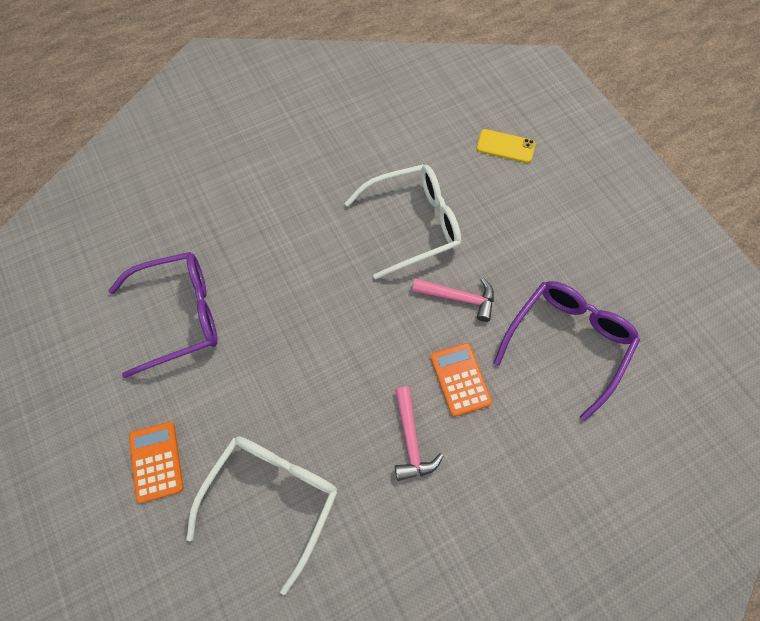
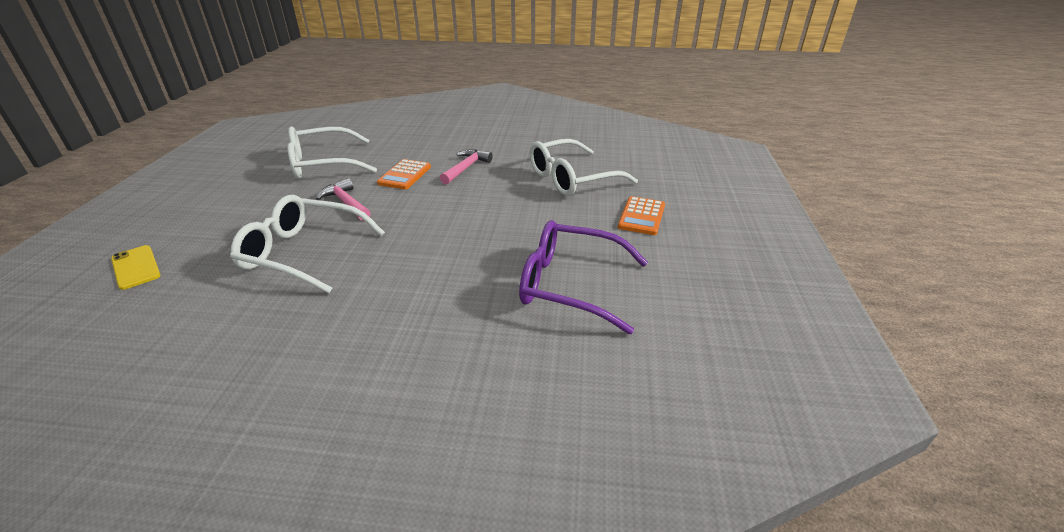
camera: 145 degrees left, 30 degrees down
purple glasses [494,281,640,421] -> white glasses [287,127,377,179]

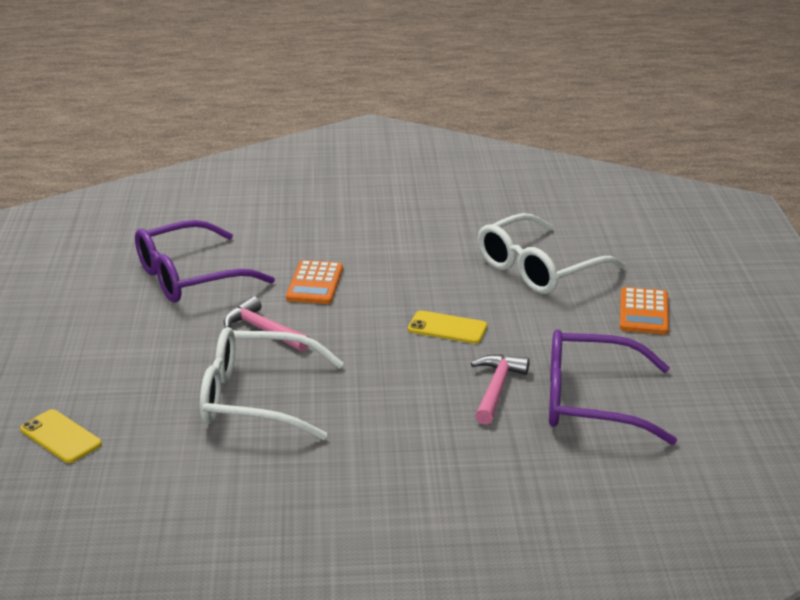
camera: 10 degrees left, 5 degrees down
white glasses [287,127,377,179] -> purple glasses [135,220,275,303]
pink hammer [440,150,493,185] -> pink hammer moved to [471,354,530,425]
none -> yellow phone [408,311,487,344]

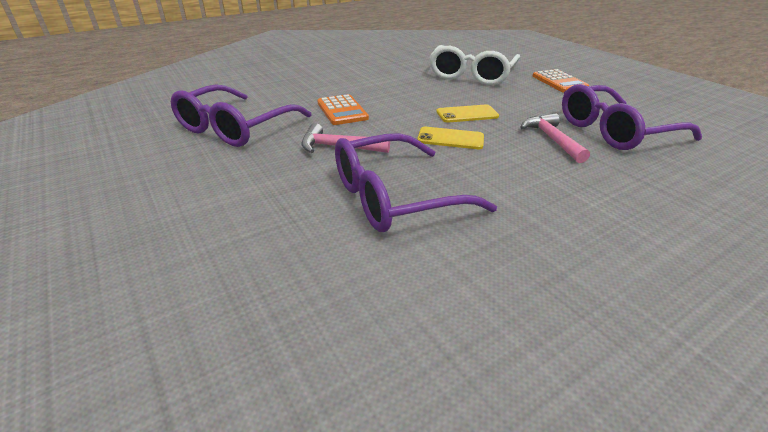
camera: 30 degrees left, 5 degrees up
yellow phone [20,409,102,463] -> yellow phone moved to [417,127,484,149]
white glasses [200,327,344,440] -> purple glasses [335,133,497,232]

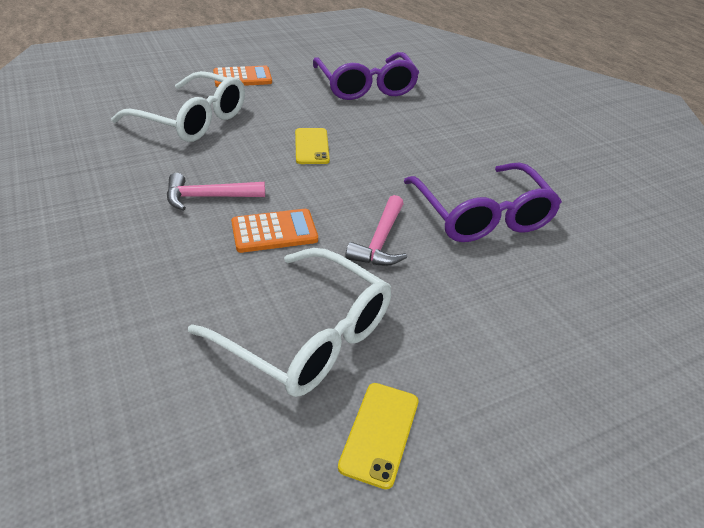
camera: 85 degrees left, 5 degrees up
purple glasses [171,84,312,147] -> white glasses [188,248,391,397]
yellow phone [417,127,484,149] -> yellow phone moved to [338,383,419,489]
pink hammer [520,113,590,163] -> pink hammer moved to [167,173,265,211]

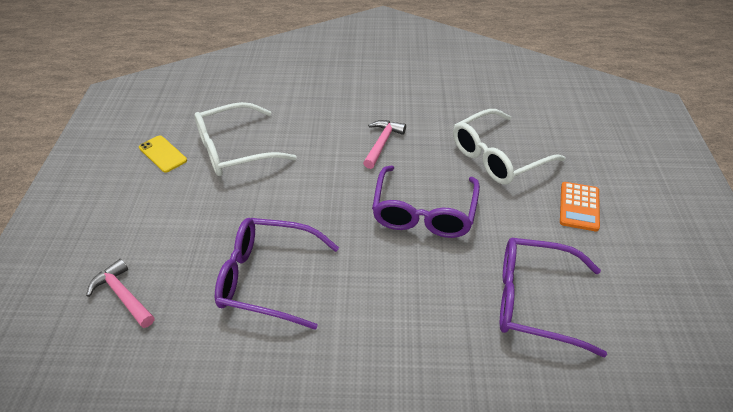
camera: 120 degrees right, 5 degrees up
orange calculator [231,209,318,253] -> none
yellow phone [295,128,330,164] -> purple glasses [372,166,480,238]
pink hammer [345,195,407,266] -> pink hammer moved to [86,259,154,328]

